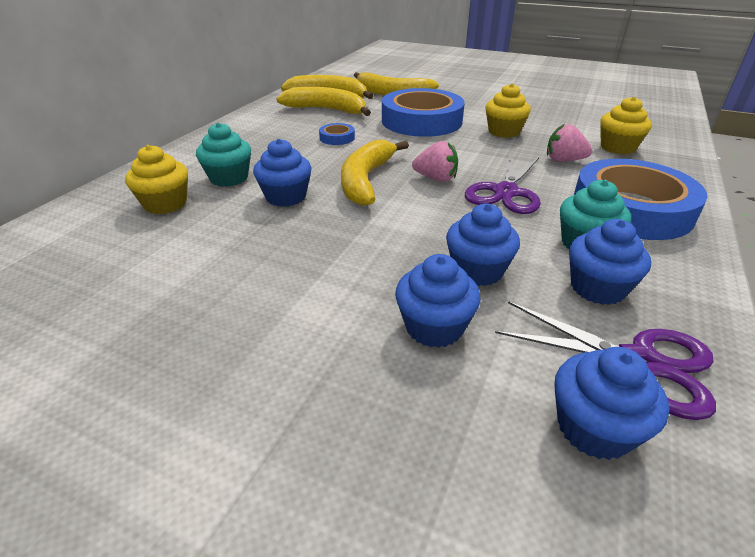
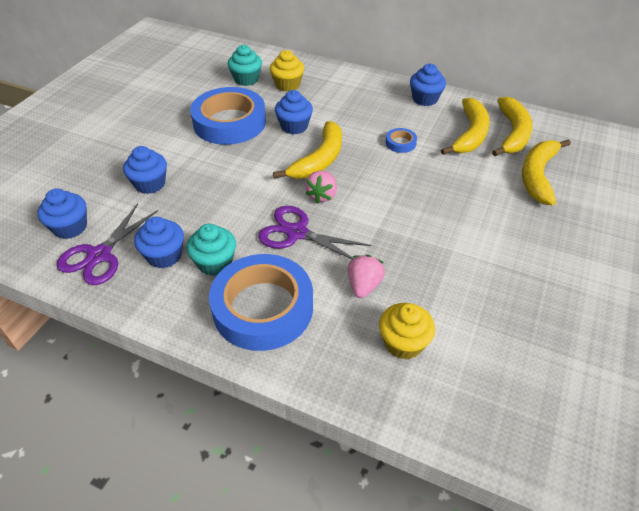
camera: 90 degrees right, 10 degrees up
turquoise cupcake [196,122,251,187] -> turquoise cupcake moved to [228,45,262,86]
yellow banana [341,140,409,206] -> yellow banana turned 105 degrees clockwise [273,121,342,179]
blue tape [382,88,465,137] -> blue tape moved to [190,87,266,145]
blue cupcake [446,204,520,286] -> blue cupcake moved to [410,64,446,106]
yellow cupcake [485,83,531,138] -> none

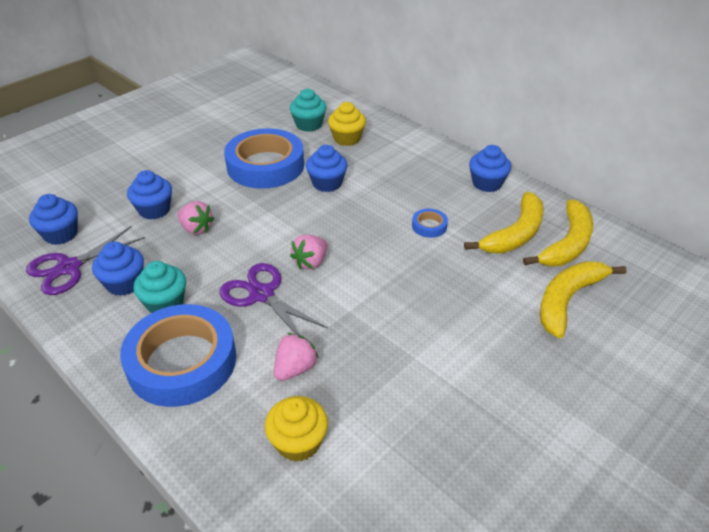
camera: 20 degrees right, 5 degrees down
yellow banana [273,121,342,179] -> none
none -> pink strawberry [178,201,214,235]

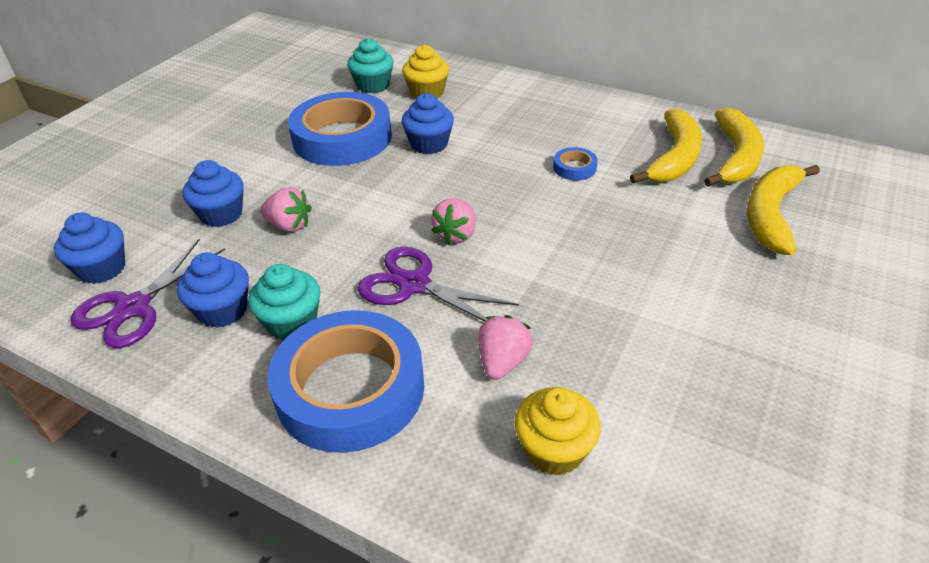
camera: 15 degrees left, 0 degrees up
blue cupcake [469,145,511,192] -> none

